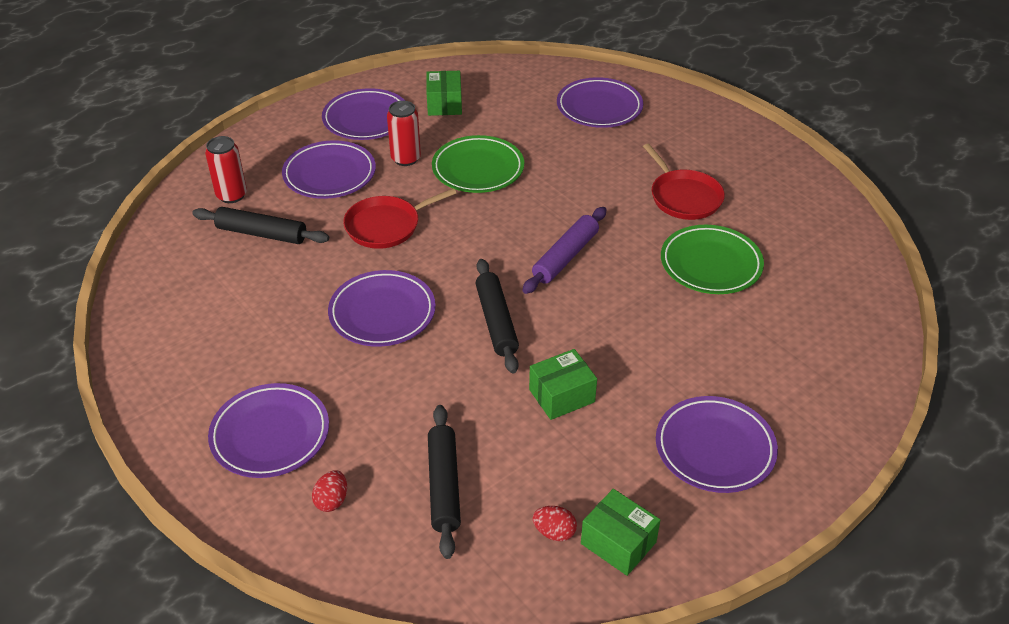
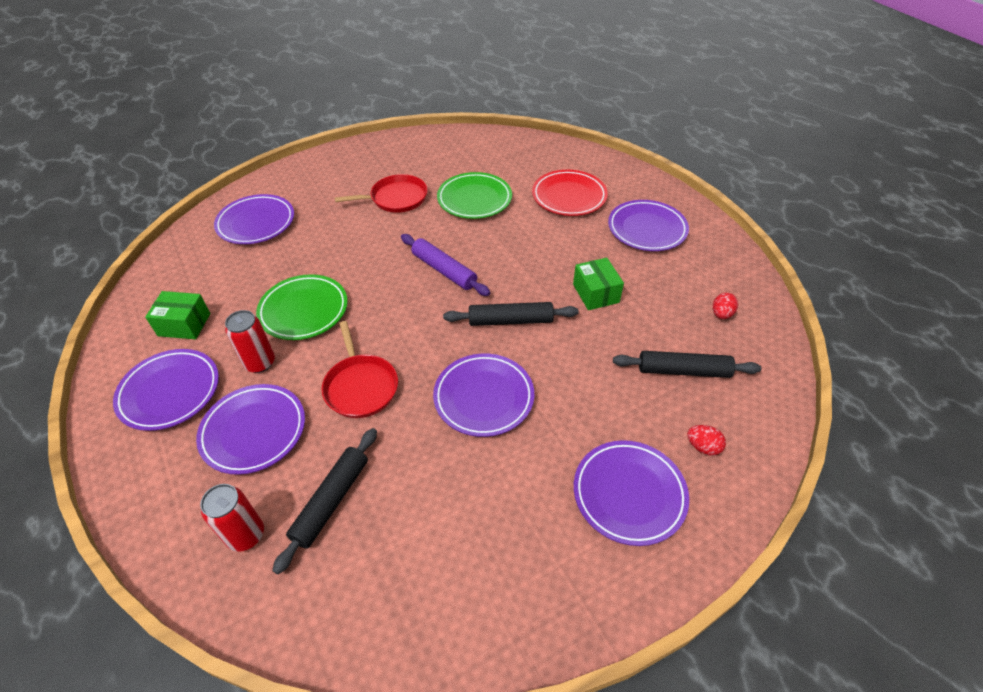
camera: 80 degrees left, 5 degrees up
green box [581,489,660,576] -> none
none -> red plate [532,170,608,216]

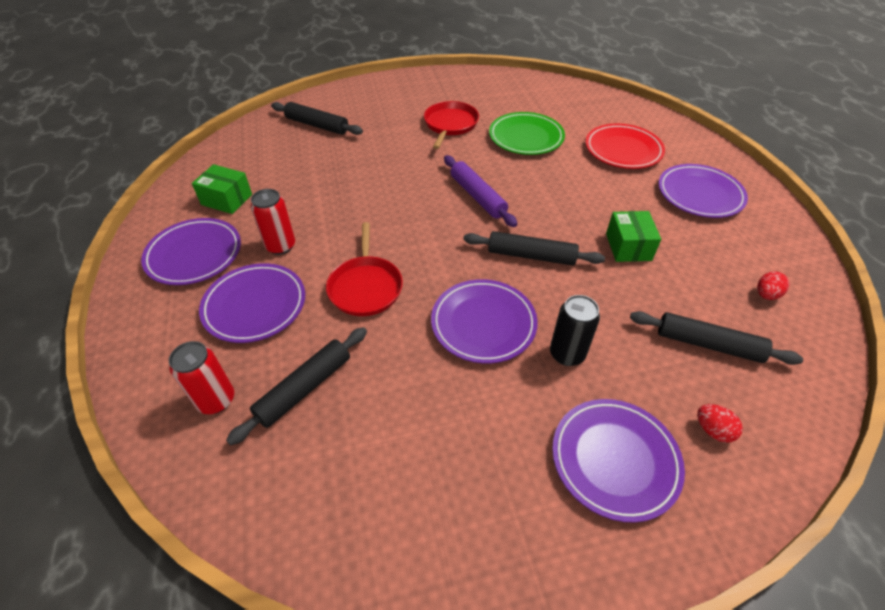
camera: 15 degrees right, 0 degrees up
purple plate [214,194,294,244] -> black rolling pin [271,102,363,135]
green plate [256,274,348,340] -> none
red pan [335,174,428,213] -> red pan turned 75 degrees counterclockwise [424,101,479,149]
none -> black can [550,295,600,366]

